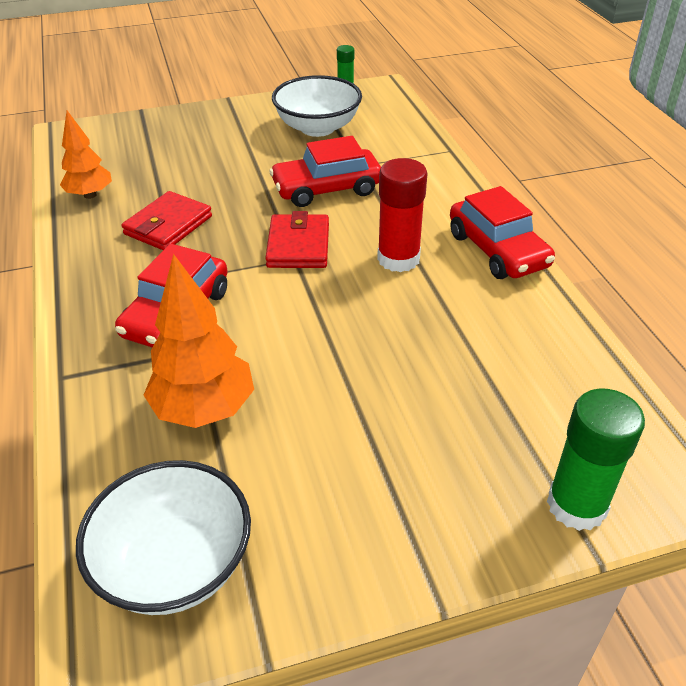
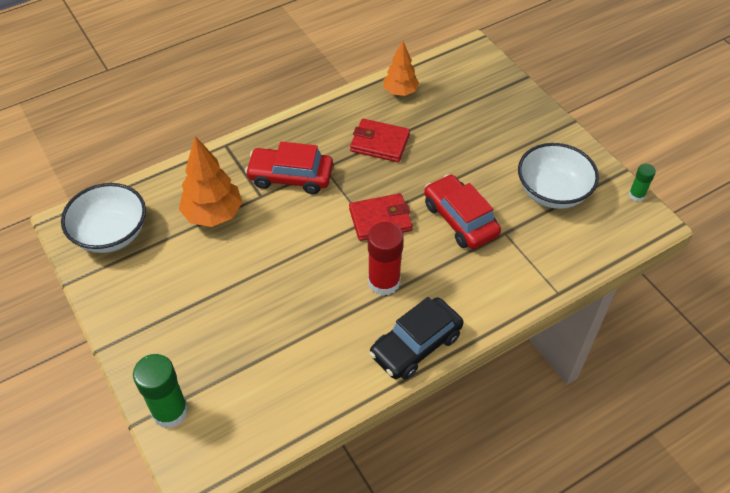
camera: 75 degrees right, 10 degrees up
red car [450,186,555,279] -> black car [369,297,464,380]

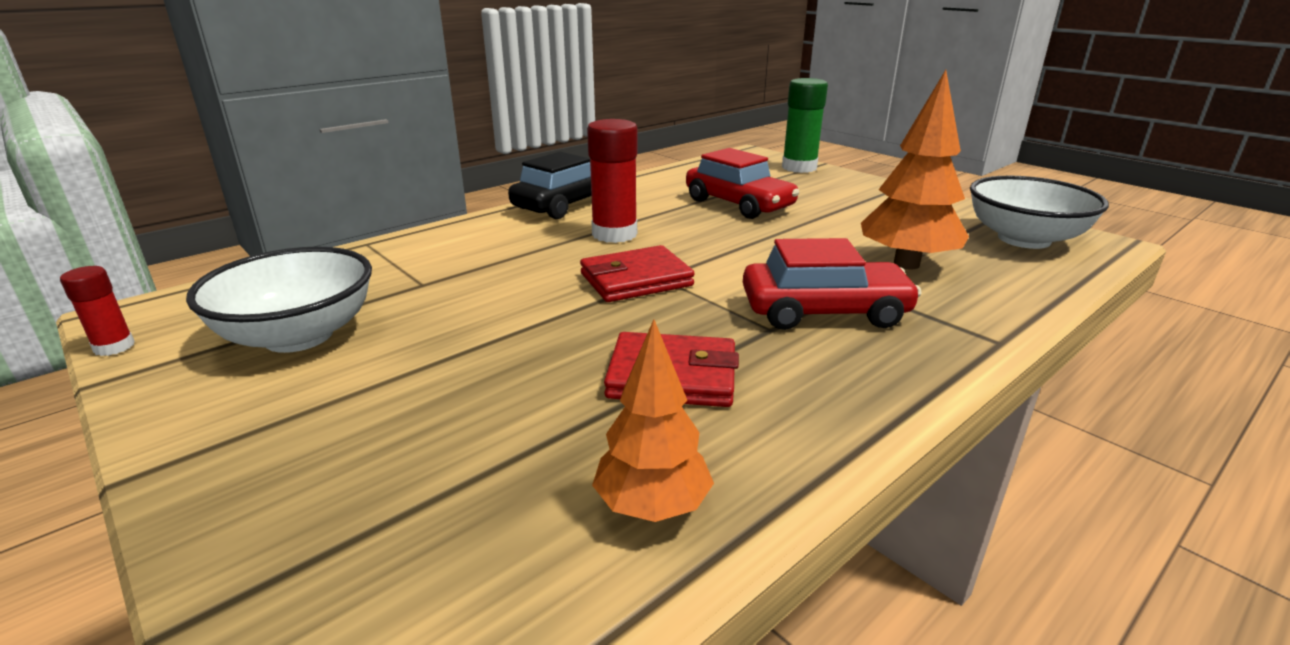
camera: 170 degrees right, 25 degrees down
red car [424,174,501,249] -> red car moved to [686,148,799,219]
green glue stick [629,164,656,202] -> red glue stick [60,266,135,356]

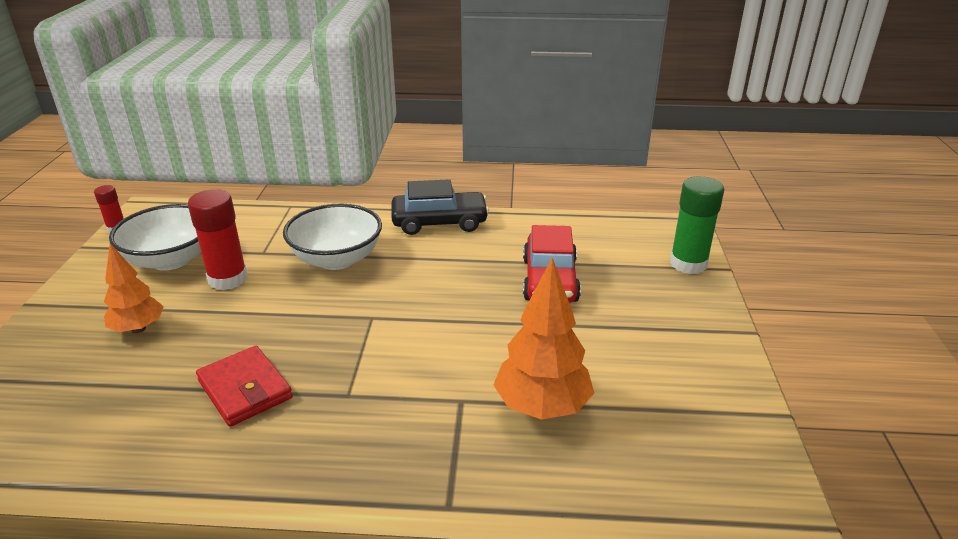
camera: 45 degrees right, 5 degrees up
red wallet [580,245,695,302] -> none
red glue stick [587,119,638,243] -> red glue stick moved to [188,189,248,290]
orange tree [592,320,714,522] -> orange tree moved to [104,243,164,333]
red car [743,238,922,330] -> none
white bowl [970,176,1109,249] -> white bowl moved to [283,204,382,270]

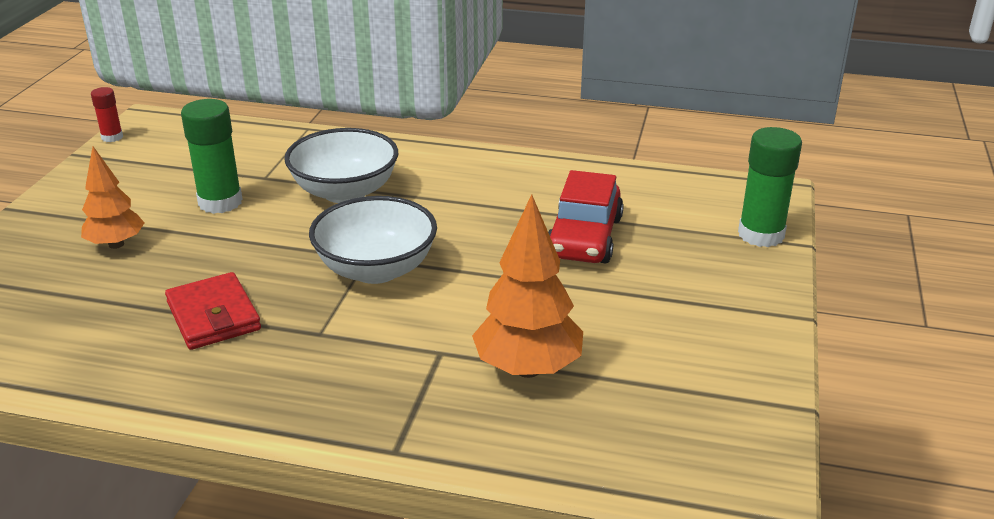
camera: 10 degrees right, 0 degrees up
white bowl [109,204,201,271] -> white bowl moved to [309,196,437,284]
red glue stick [188,189,248,290] -> green glue stick [181,99,243,214]
black car [391,179,489,235] -> none

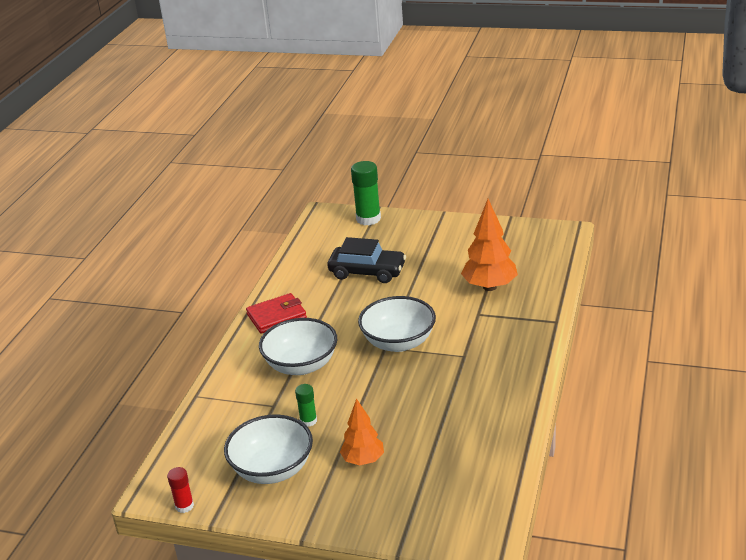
camera: 85 degrees left, 0 degrees up
red wallet [165,272,261,350] -> red wallet moved to [246,293,307,334]
green glue stick [181,99,243,214] -> green glue stick [295,384,317,427], size x0.54
red car [548,170,624,263] -> black car [328,237,406,283]
none -> white bowl [224,415,313,484]

